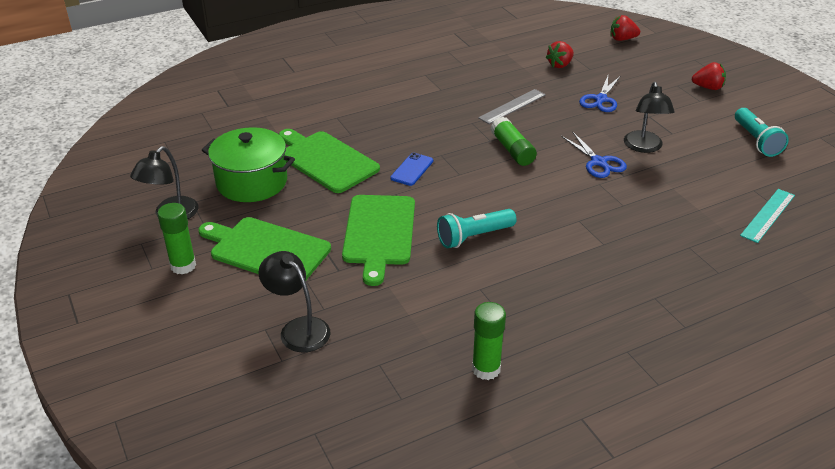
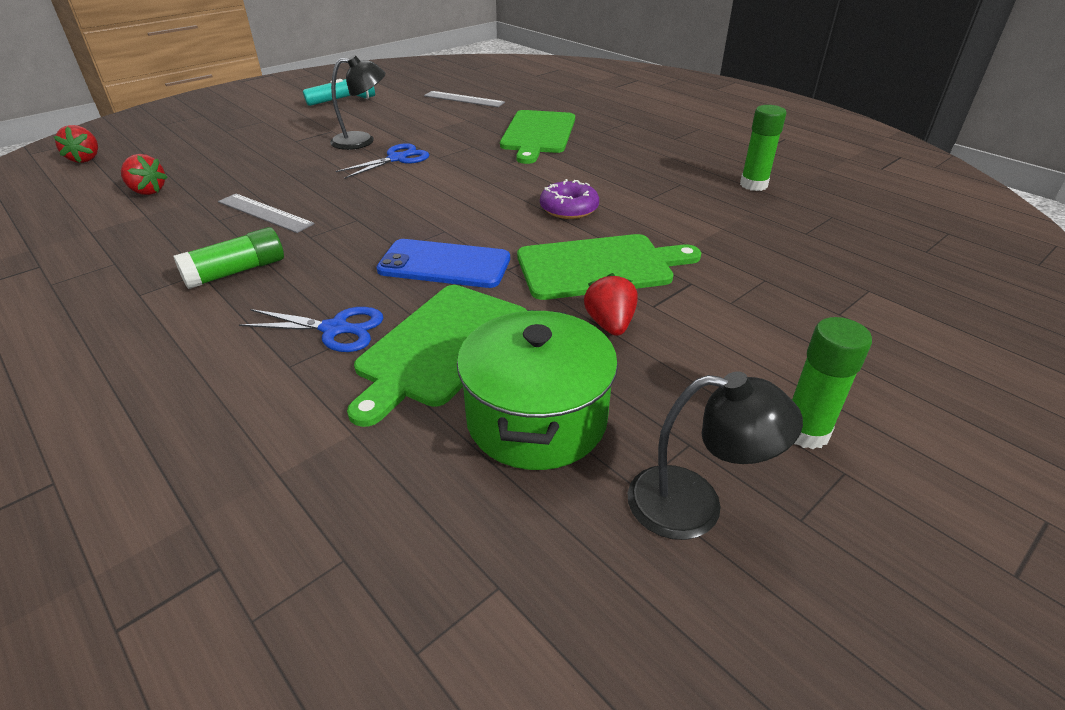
camera: 105 degrees left, 0 degrees up
green cutting board [198,217,331,280] -> green cutting board moved to [500,110,575,164]
black lamp [258,251,330,353] -> none
blue phone [390,153,433,186] -> blue phone [376,239,510,288], size x1.66
turquoise flashlight [437,209,517,248] -> purple donut [540,179,599,219]
green glue stick [491,117,537,166] -> green glue stick moved to [173,227,284,289]
blue scissors [579,76,620,112] -> blue scissors moved to [239,307,383,352]
red strawberry [692,62,726,90] -> red strawberry moved to [584,273,638,336]
turquoise ruler [740,189,795,243] -> grey ruler [424,91,505,107]

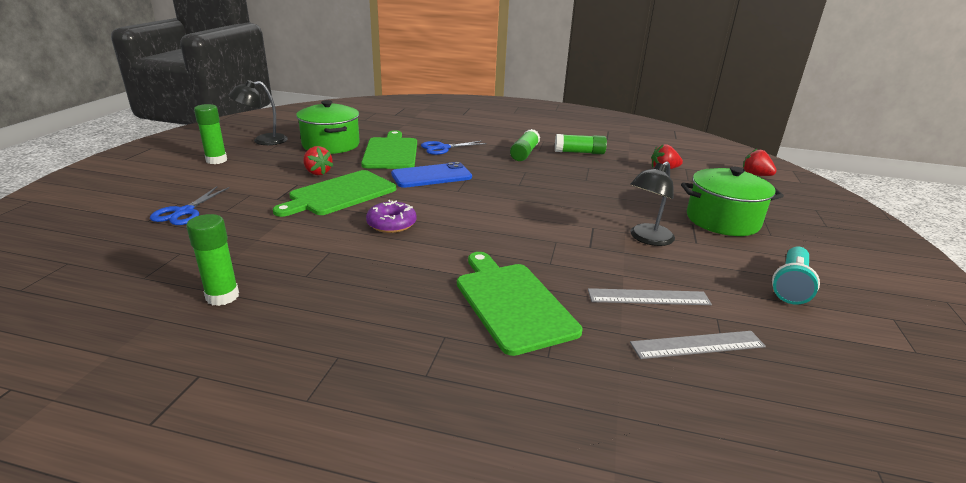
camera: 145 degrees right, 10 degrees down
grey ruler [218,194,314,233] -> grey ruler moved to [588,288,712,305]
blue scissors [336,143,429,179] -> blue scissors moved to [150,187,230,225]
none -> green glue stick [555,134,607,154]
none -> green pot [681,167,784,236]

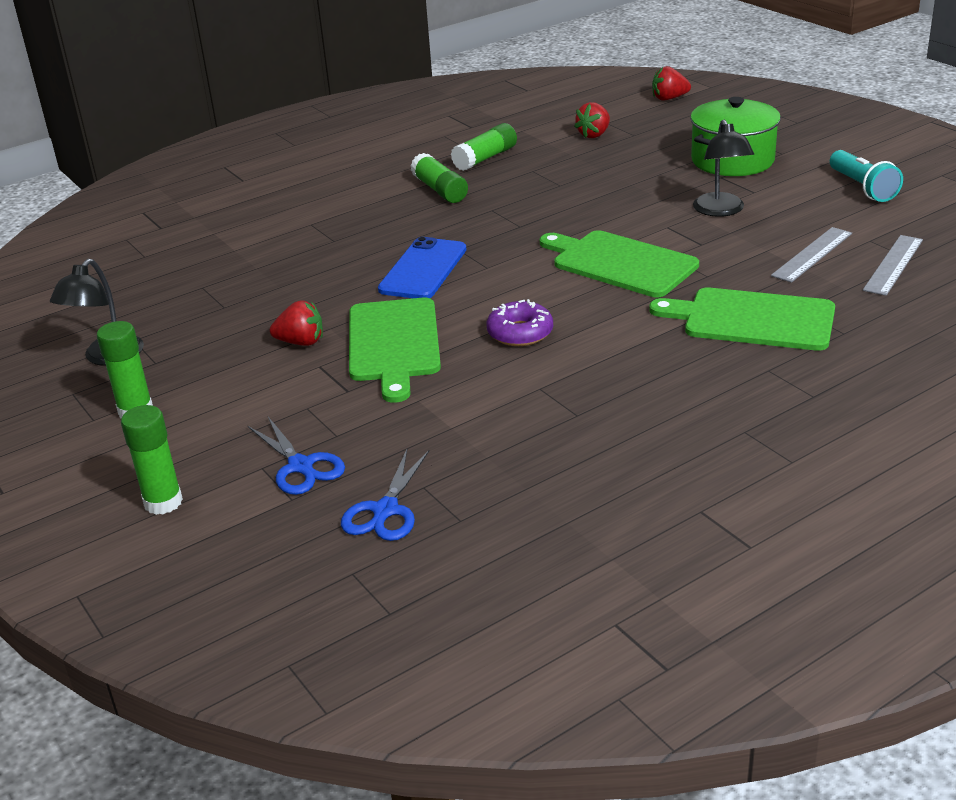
camera: 45 degrees left, 5 degrees up
green glue stick [186,214,239,306] -> green glue stick moved to [121,405,183,515]
green pot [296,100,360,154] -> none
green cutting board [361,130,417,169] -> green cutting board moved to [540,230,699,297]
blue scissors [421,141,487,155] -> blue scissors moved to [341,449,430,541]

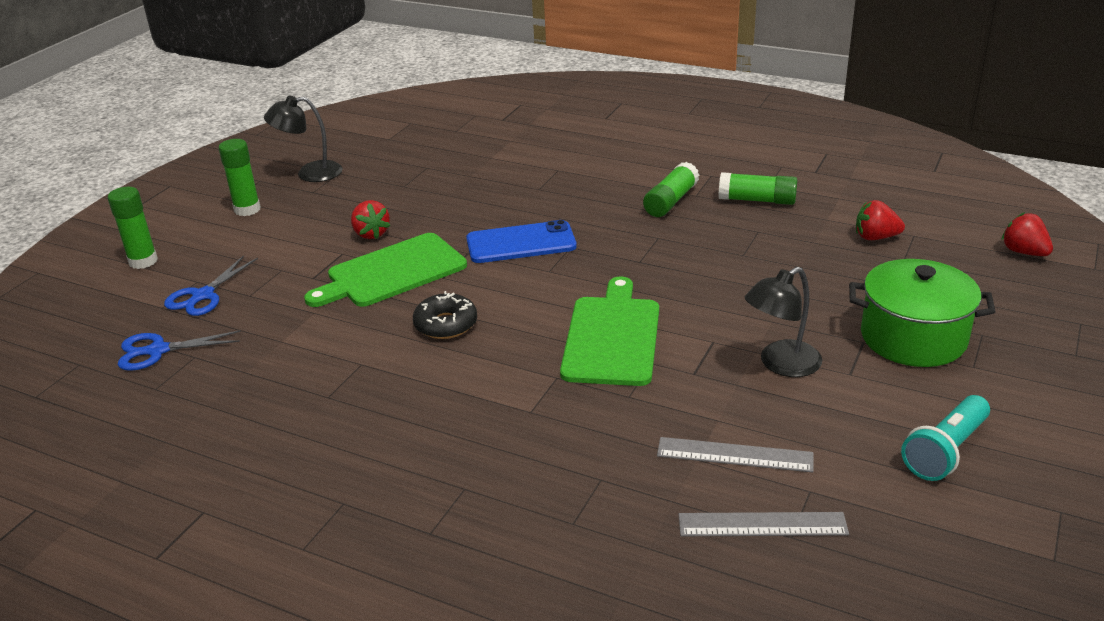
camera: 60 degrees right, 0 degrees up
purple donut [486,299,553,346] -> black donut [413,291,477,339]
green cutting board [649,288,835,351] -> none

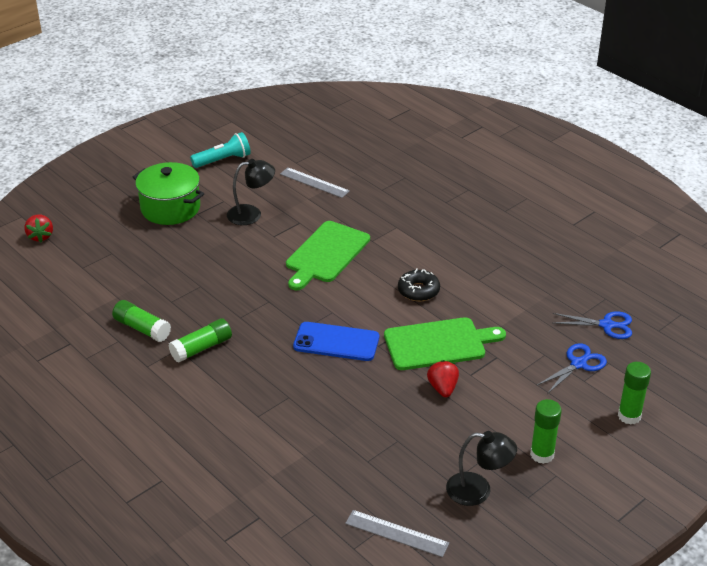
camera: 160 degrees left, 5 degrees up
grey ruler [679,512,849,536] -> grey ruler moved to [345,510,449,557]
red strawberry [856,200,905,240] -> none

